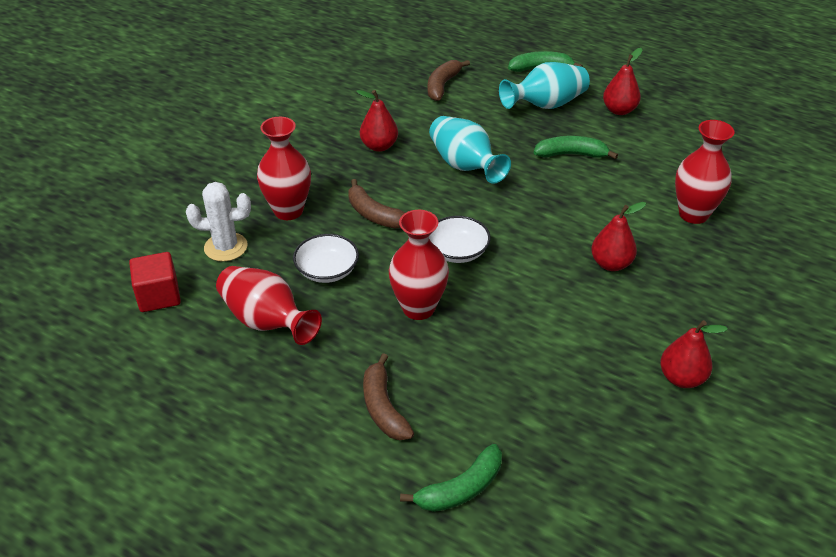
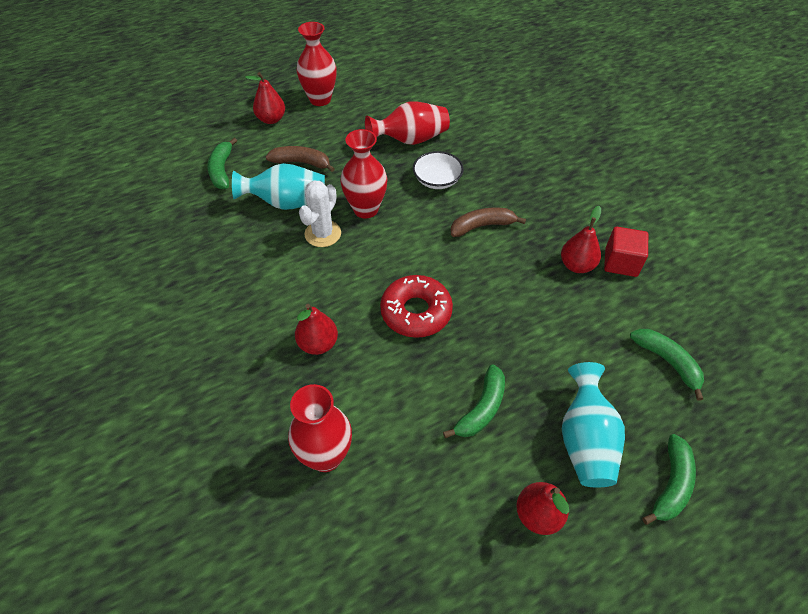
camera: 120 degrees right, 10 degrees up
red cube [129,252,181,312] -> red cube moved to [604,226,648,277]
white cactus [186,182,251,262] -> white cactus moved to [299,180,341,247]
red vase [257,117,311,220] -> red vase moved to [296,22,337,106]
brown banana [427,60,470,101] -> green banana [630,329,704,401]
turquoise vase [429,116,511,184] -> turquoise vase moved to [232,163,325,210]
white bowl [429,216,491,263] -> none
red pear [660,320,728,388] -> red pear moved to [245,72,285,124]
none -> red donut [380,275,453,338]

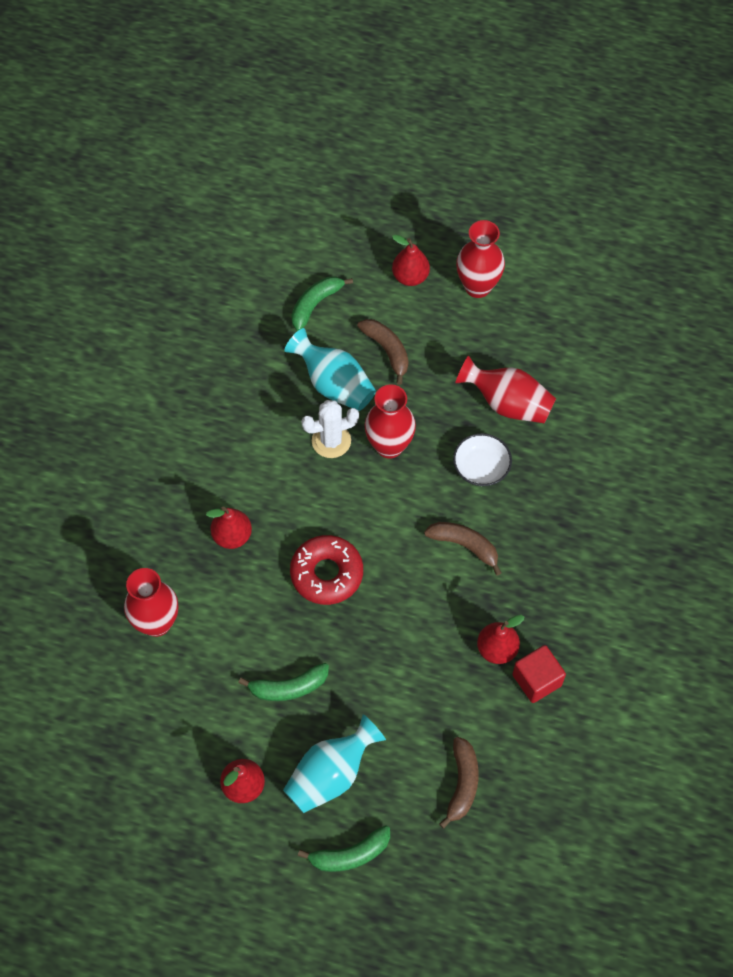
camera: 45 degrees right, 10 degrees up
green banana [630,329,704,401] -> brown banana [439,737,479,829]

